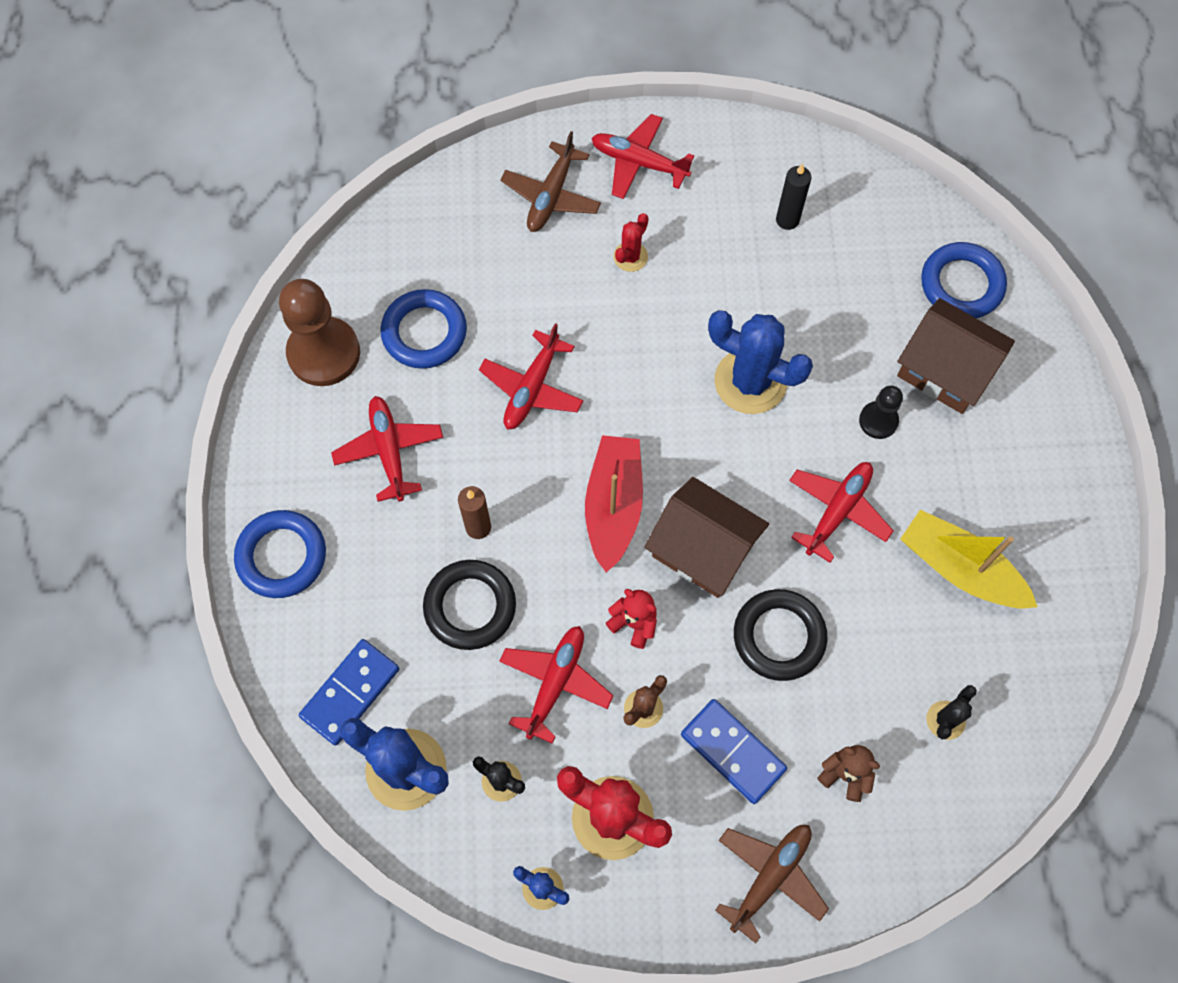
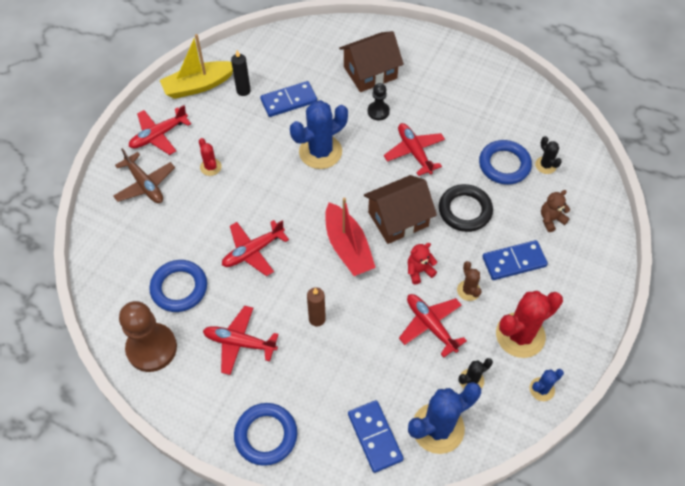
camera: 60 degrees left, 10 degrees down
black ring [423,560,516,650] -> none
red plane [479,323,583,430] -> red plane turned 90 degrees clockwise [222,220,289,276]
red boat [585,435,643,573] -> red boat turned 150 degrees counterclockwise [325,197,376,276]
brown plane [715,825,829,943] -> none
yellow boat [900,510,1038,608] -> yellow boat moved to [160,34,233,99]
blue ring [921,242,1007,318] -> blue ring moved to [479,140,532,185]
none -> blue domino [260,81,317,117]

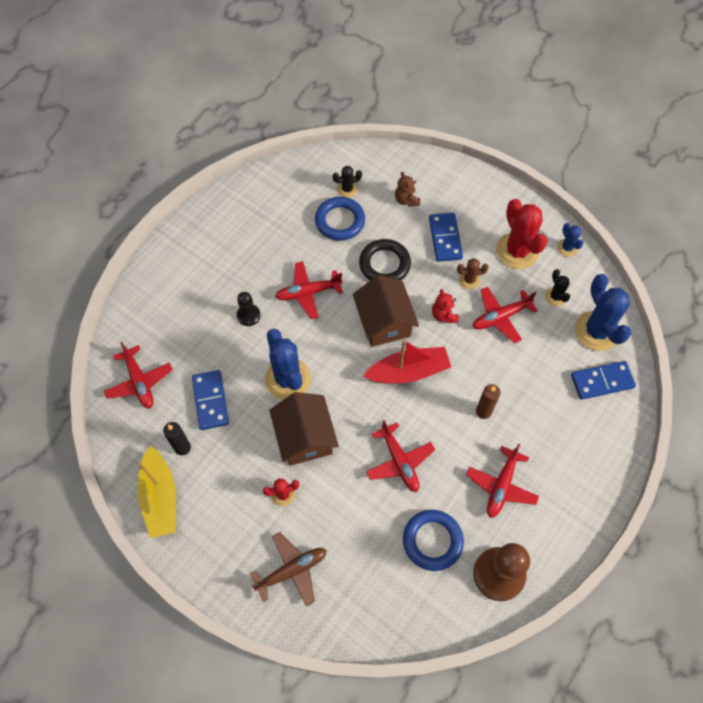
camera: 80 degrees left, 5 degrees up
red plane [129,105,191,155] -> red plane moved to [104,342,173,408]
blue ring [234,403,297,466] -> none
brown house [339,31,404,92] -> brown house moved to [269,392,339,466]

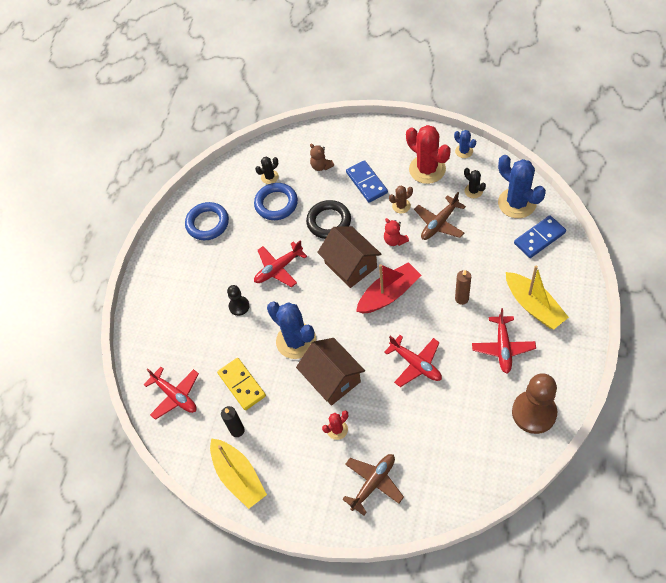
camera: 15 degrees left, 5 degrees down
blue domino [192,370,229,430] -> yellow domino [217,358,266,410]
blue ring [403,510,464,571] -> blue ring moved to [185,202,229,240]
red plane [473,287,538,343] -> brown plane [414,192,466,240]
none -> yellow boat [506,265,569,329]

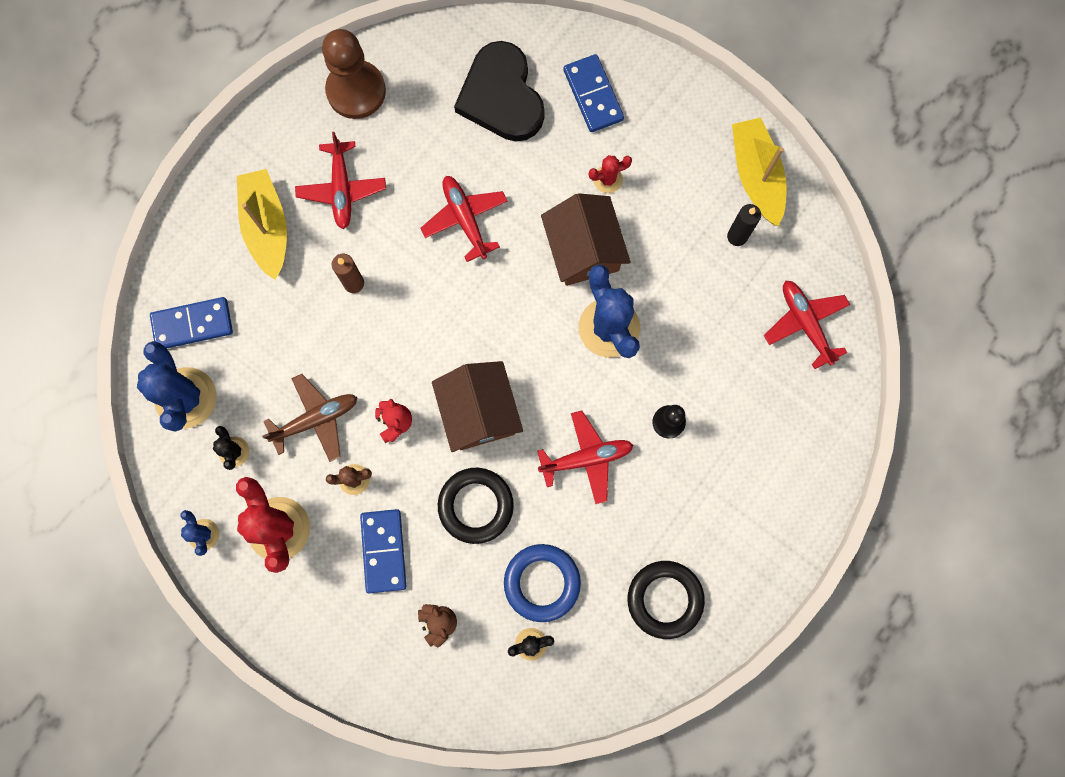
camera: 165 degrees left, 20 degrees up
blue ring [185,202,229,240] -> black ring [628,561,705,639]
yellow domino [217,358,266,410] -> none
brown plane [342,454,404,516] -> blue domino [563,54,624,132]
red boat [356,262,421,314] -> none
red plane [472,308,536,374] -> red plane turned 150 degrees clockwise [295,132,386,229]
none -> black heart [454,41,545,142]

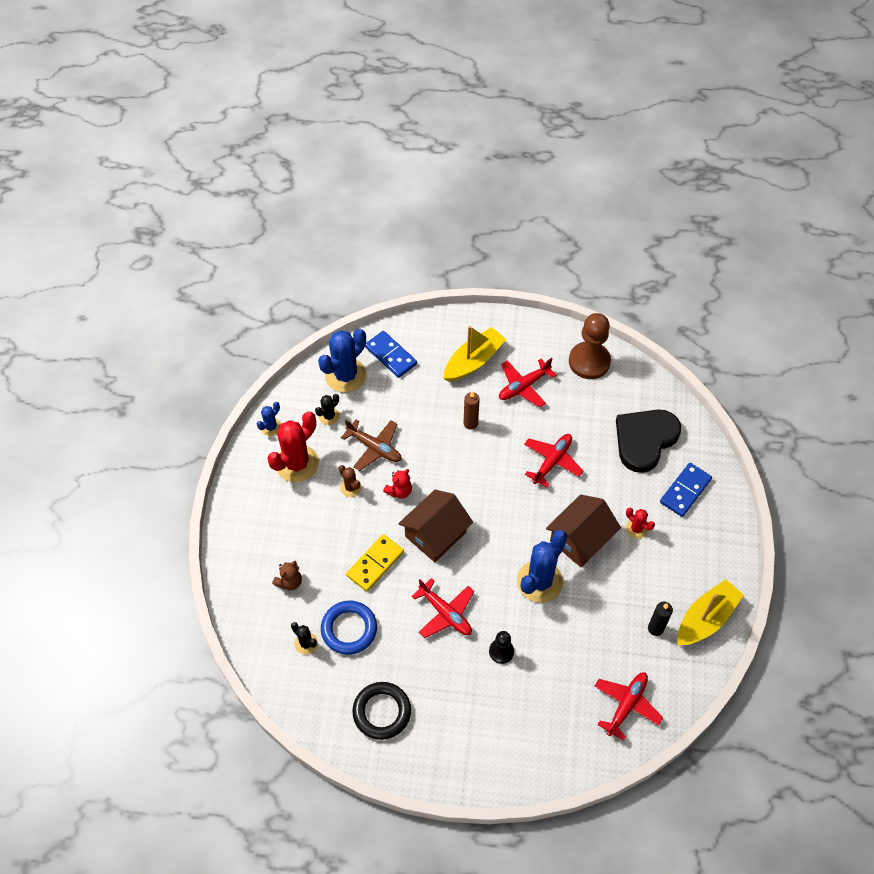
camera: 60 degrees right, 20 degrees down
blue domino [360,509,406,593] -> none
black ring [438,468,514,544] -> yellow domino [346,534,404,592]

